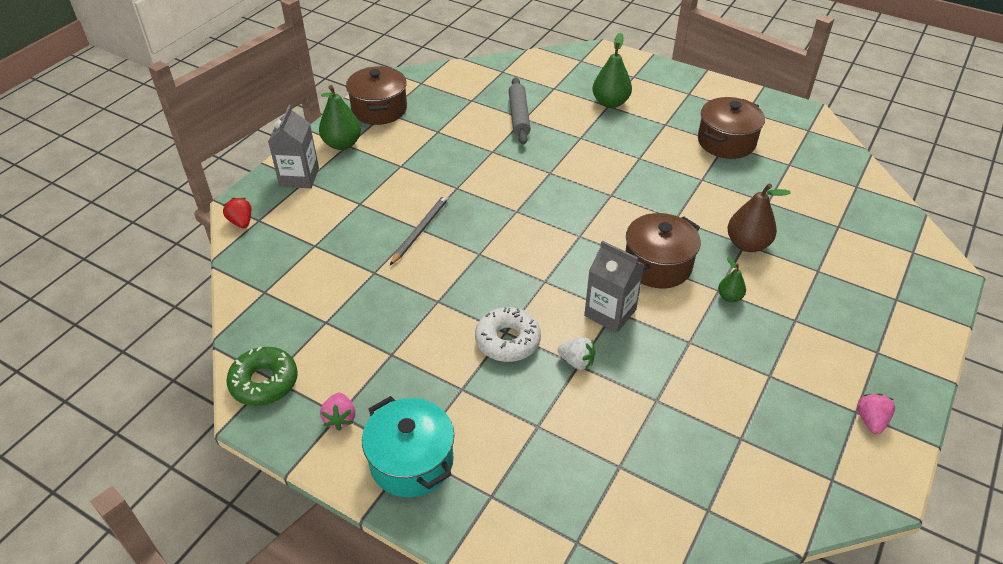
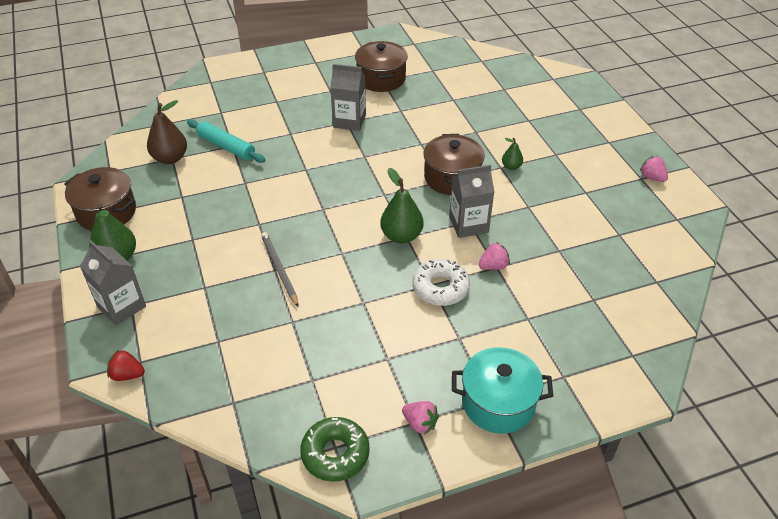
camera: 50 degrees left, 0 degrees up
grey rolling pin [509,77,531,145] -> turquoise rolling pin [187,119,265,163]
white strawberry [558,337,595,370] -> pink strawberry [478,242,510,270]
green pear [593,33,632,108] -> green pear moved to [380,168,423,244]
brown pear [727,183,791,252] -> brown pear moved to [147,100,187,164]
none -> grey carton [330,64,366,131]

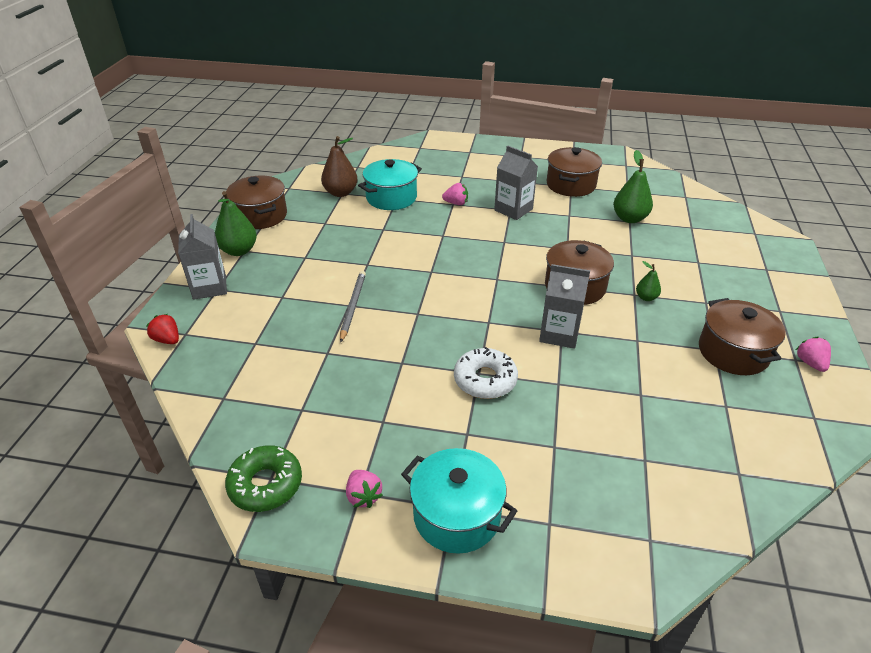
camera: 30 degrees right, 5 degrees down
turquoise rolling pin [187,119,265,163] -> turquoise pot [358,159,422,210]
green pear [380,168,423,244] -> green pear moved to [613,150,653,223]
pink strawberry [478,242,510,270] -> pink strawberry moved to [442,183,468,205]
none -> brown pot [699,298,786,375]

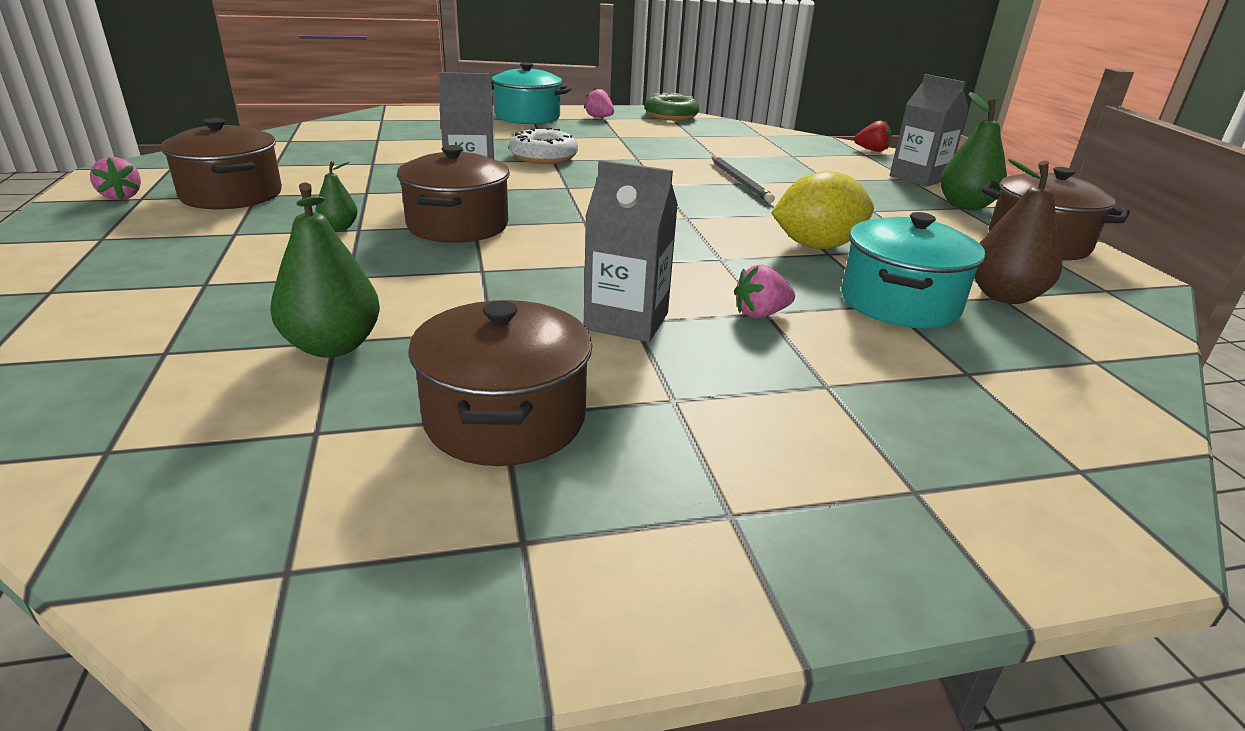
camera: 155 degrees right, 10 degrees down
none -> yellow lemon [771,171,874,249]

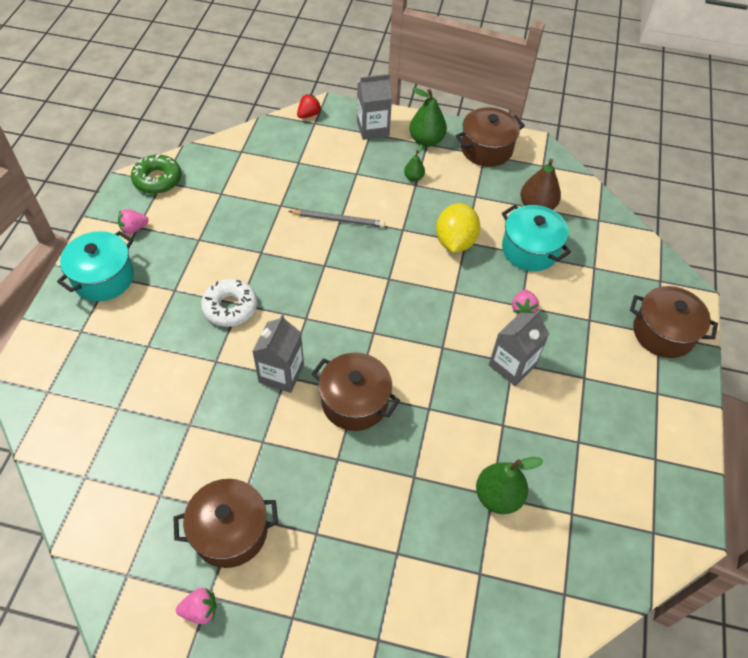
camera: 65 degrees left, 25 degrees up
green pear [315,161,358,231] -> green pear moved to [404,145,425,181]
brown pot [408,300,592,466] -> brown pot moved to [630,286,718,358]

